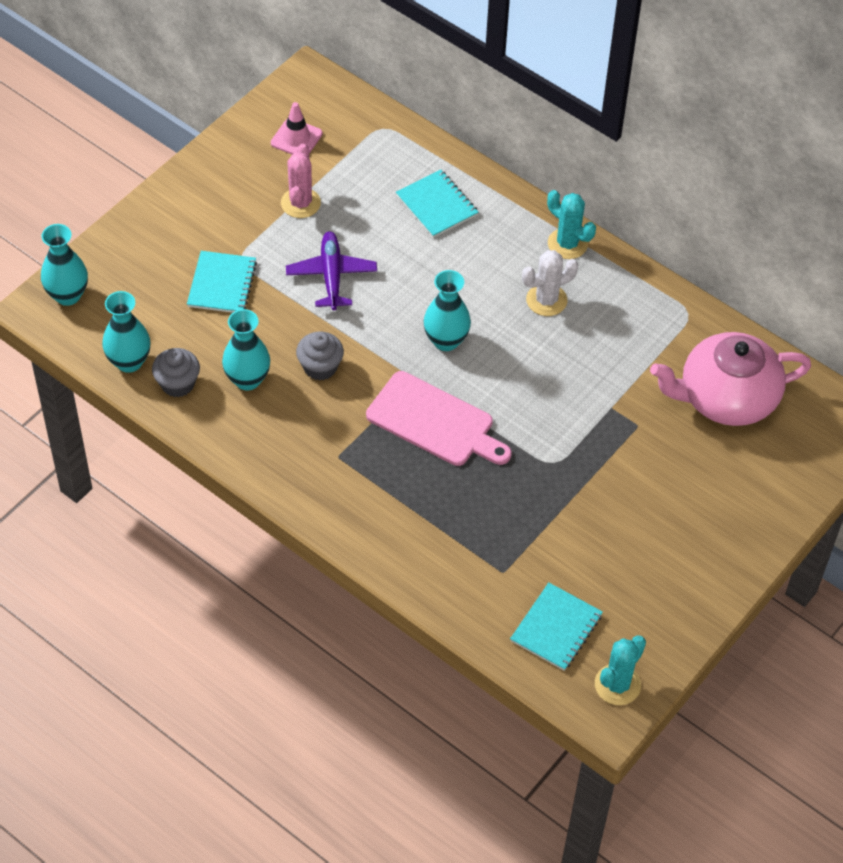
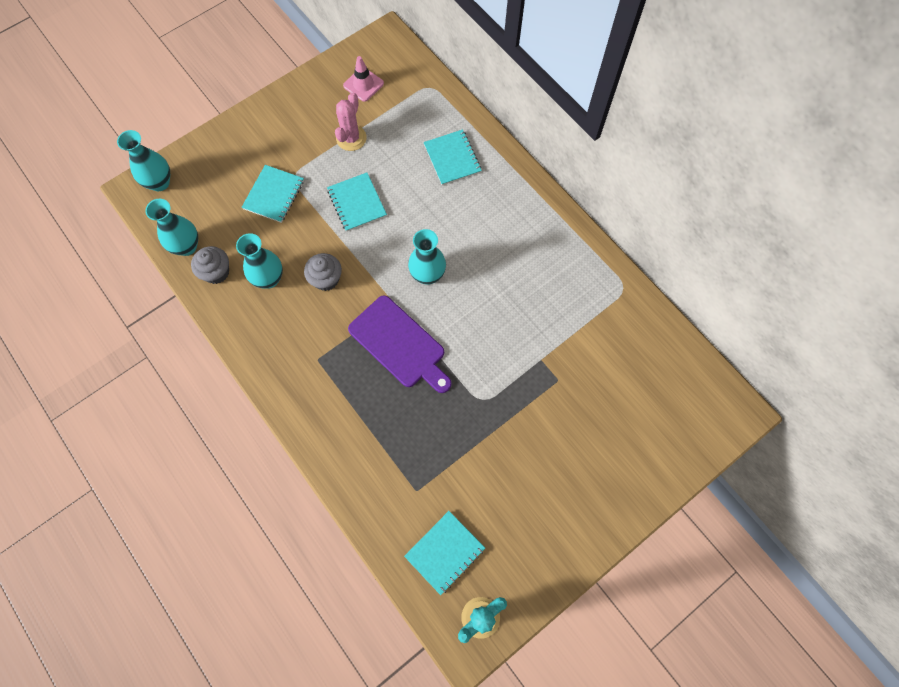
camera: 15 degrees right, 15 degrees up
purple plane [286,231,377,310] -> turquoise notebook [327,172,387,232]
pink cutting board [366,371,512,466] -> purple cutting board [348,295,451,393]
white cactus [522,250,578,316] -> none
turquoise cactus [547,190,596,259] -> none
pink teapot [650,332,811,426] -> none

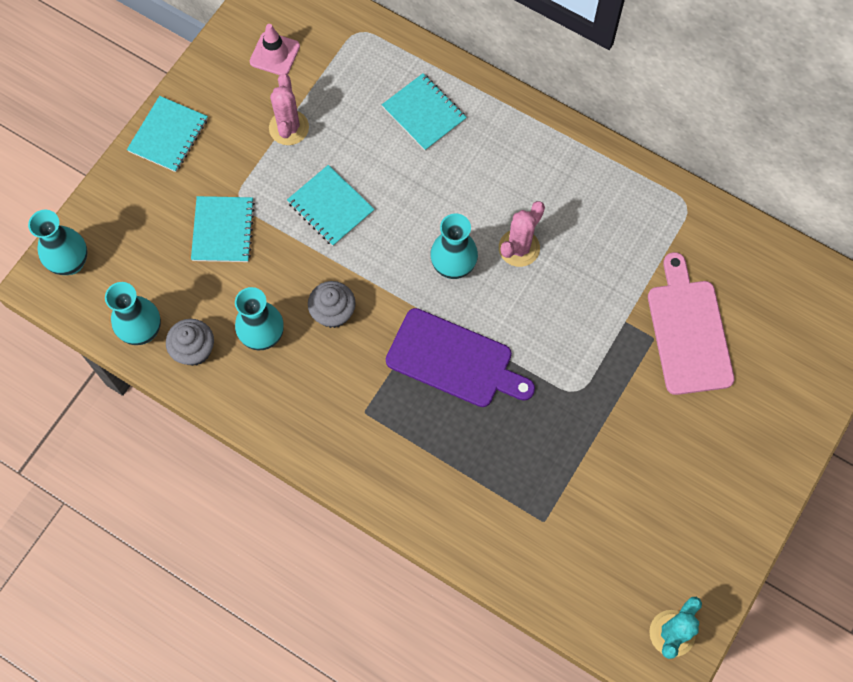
camera: 20 degrees left, 0 degrees up
turquoise notebook [404,511,485,595] -> turquoise notebook moved to [127,96,208,172]
none -> pink cactus [499,201,545,267]
none -> pink cutting board [648,252,735,395]

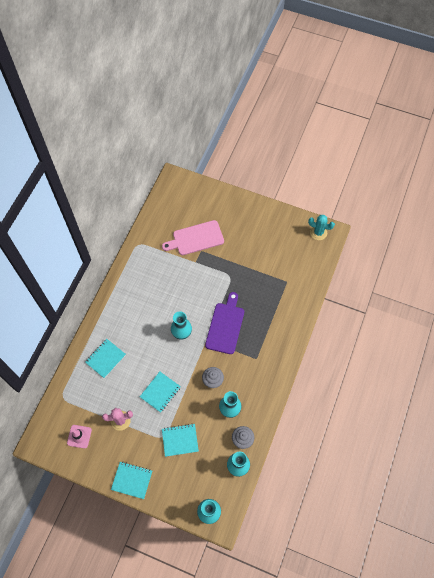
camera: 100 degrees left, 5 degrees down
pink cactus [499,201,545,267] -> none

